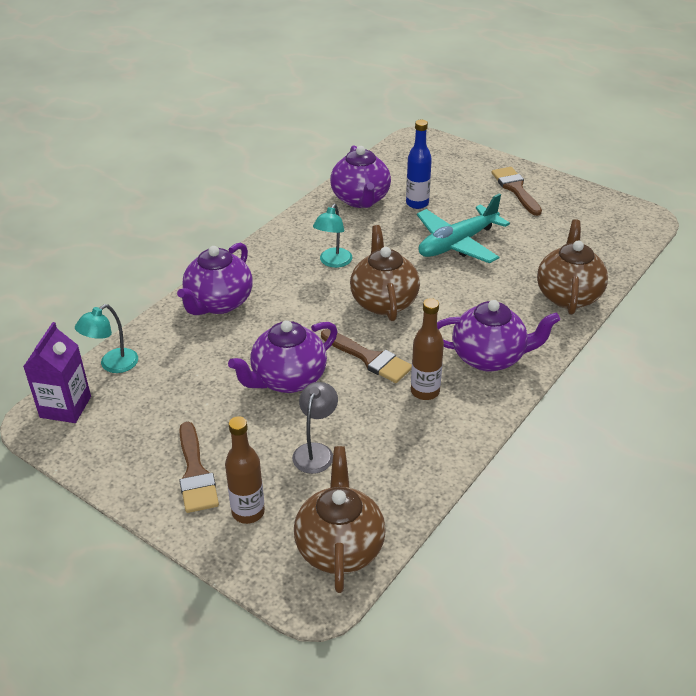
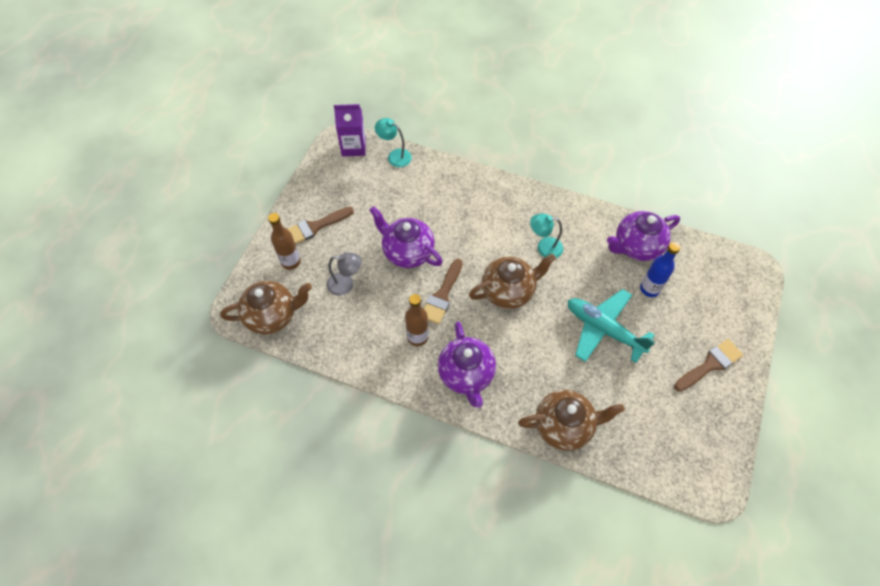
camera: 75 degrees right, 20 degrees up
purple teapot [177,243,253,315] -> none

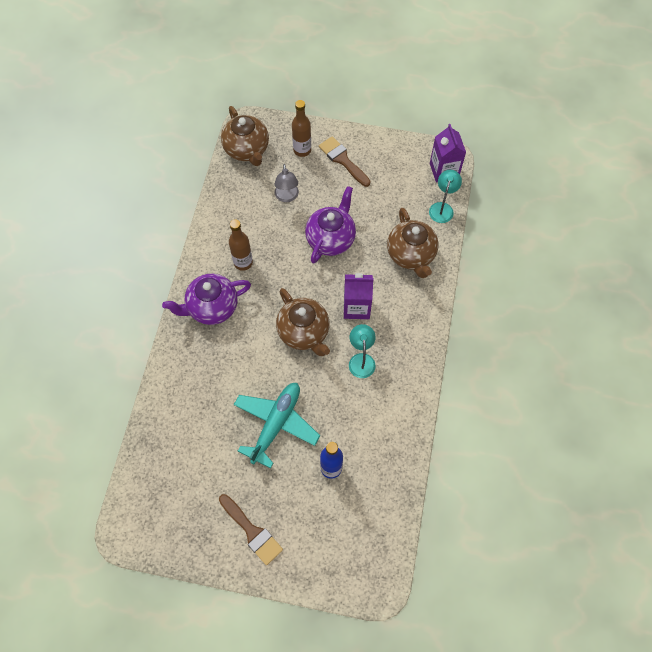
camera: 80 degrees right, 5 degrees up
brown brush [424,259,463,324] -> none
brown teapot [518,390,625,451] -> brown teapot moved to [387,208,438,278]
purple teapot [607,211,680,261] -> none
none -> purple carton [344,273,373,319]

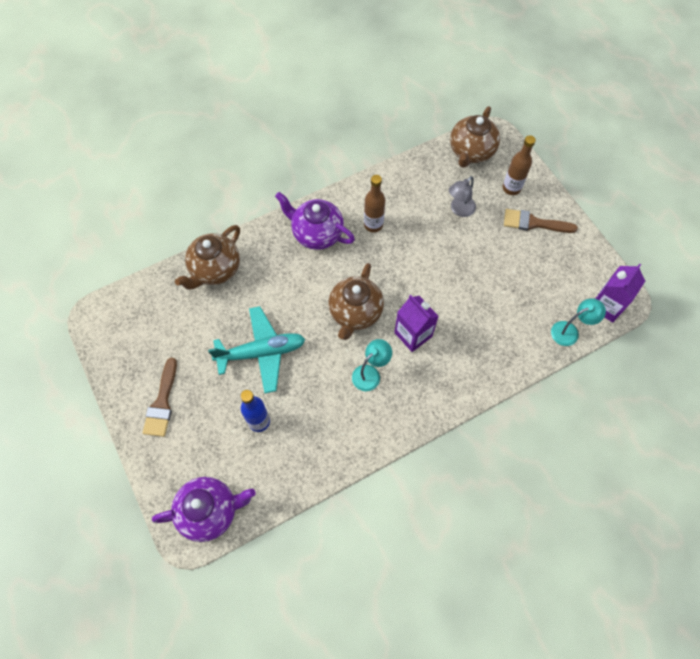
camera: 50 degrees right, 0 degrees up
purple teapot [305,186,356,264] -> purple teapot moved to [152,477,256,542]
brown brush [319,136,370,187] -> brown brush turned 90 degrees counterclockwise [504,209,578,233]
brown teapot [387,208,438,278] -> brown teapot moved to [175,225,240,290]

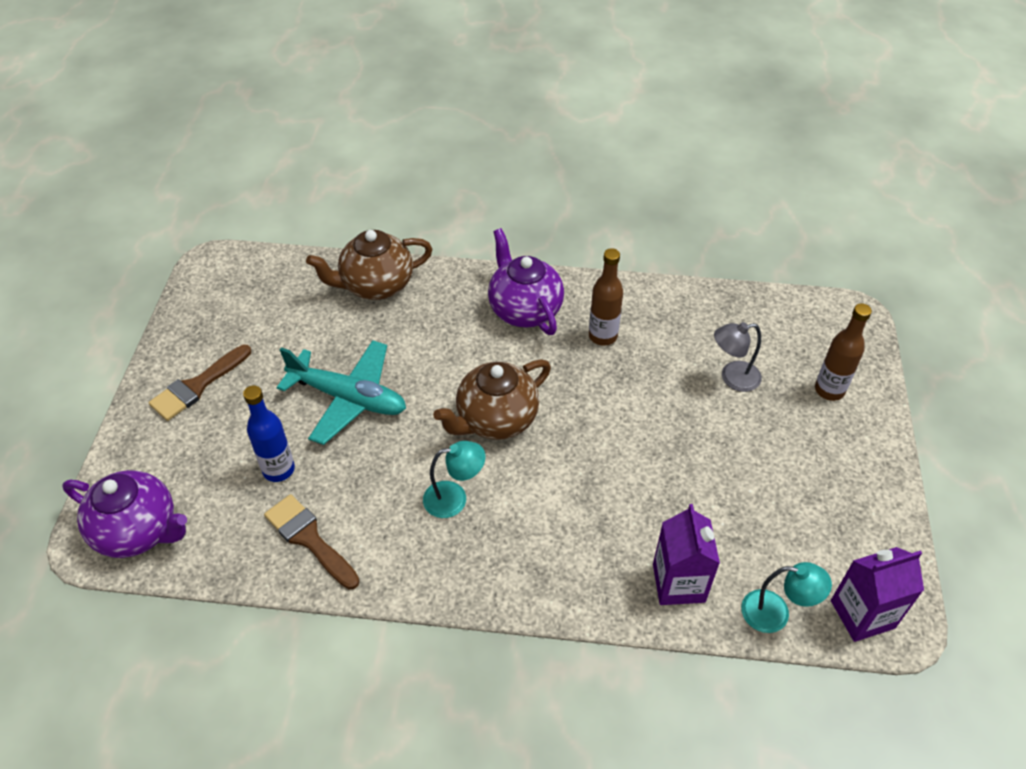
camera: 35 degrees right, 15 degrees down
purple carton [394,295,439,352] -> purple carton moved to [653,504,720,605]
brown teapot [450,106,500,168] -> none
brown brush [504,209,578,233] -> brown brush moved to [264,494,360,589]

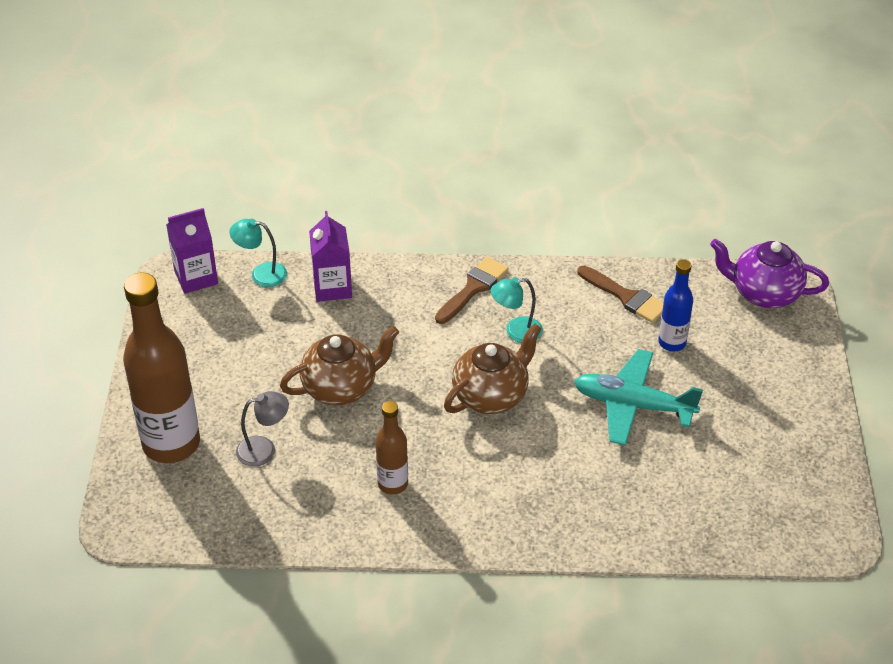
camera: 175 degrees right, 5 degrees down
brown brush [148,345,251,421] -> brown brush moved to [435,257,509,324]
brown teapot [306,230,432,300] -> brown teapot moved to [280,326,399,406]
purple teapot [488,228,564,335] -> none
brown bottle [815,303,872,401] -> brown bottle [123,273,200,463], size x1.95

